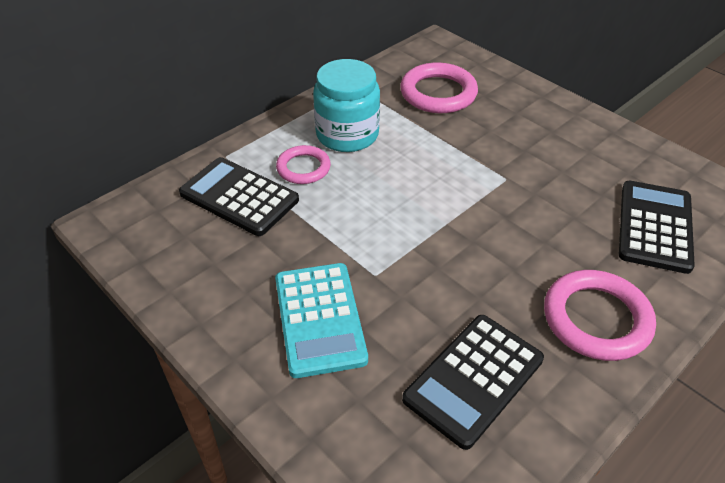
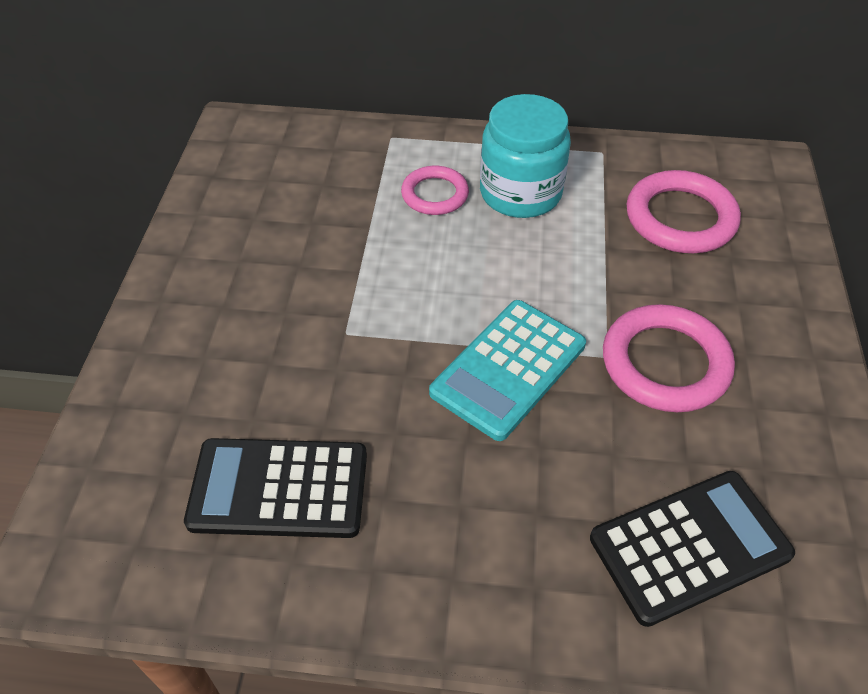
camera: 50 degrees right, 5 degrees up
black calculator [179,157,299,236] -> none
turquoise calculator [275,263,368,378] -> turquoise calculator moved to [429,300,586,441]
pink ring [544,270,656,361] -> pink ring moved to [603,304,735,412]

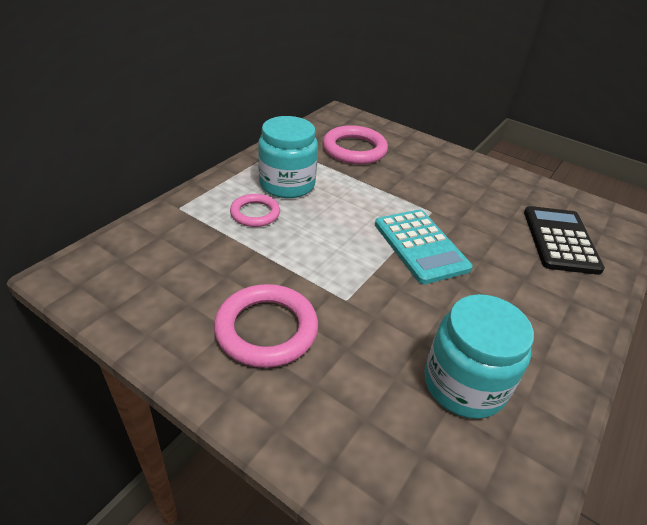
camera: 65 degrees left, 10 degrees down
black calculator [184,438,367,538] -> turquoise jar [425,294,534,419]
pink ring [603,304,735,412] -> pink ring moved to [214,284,318,368]

